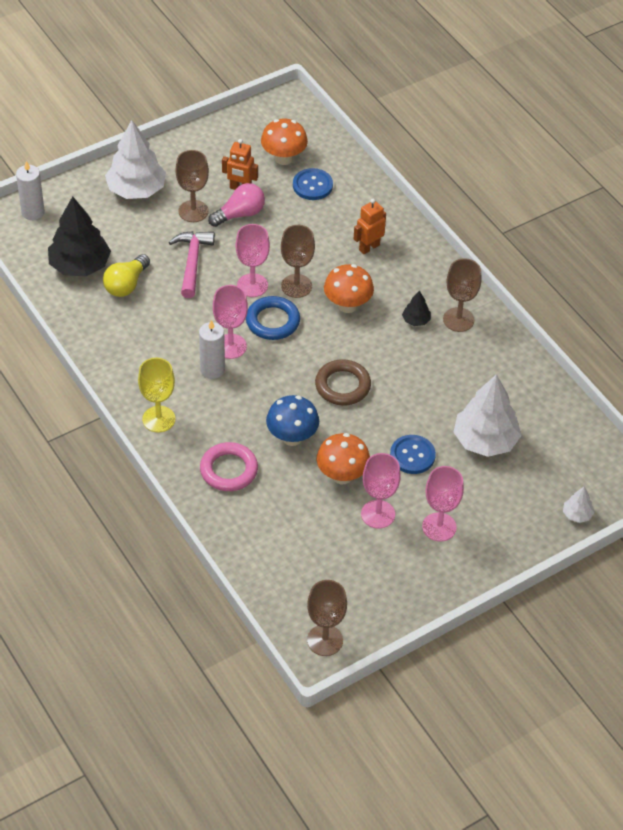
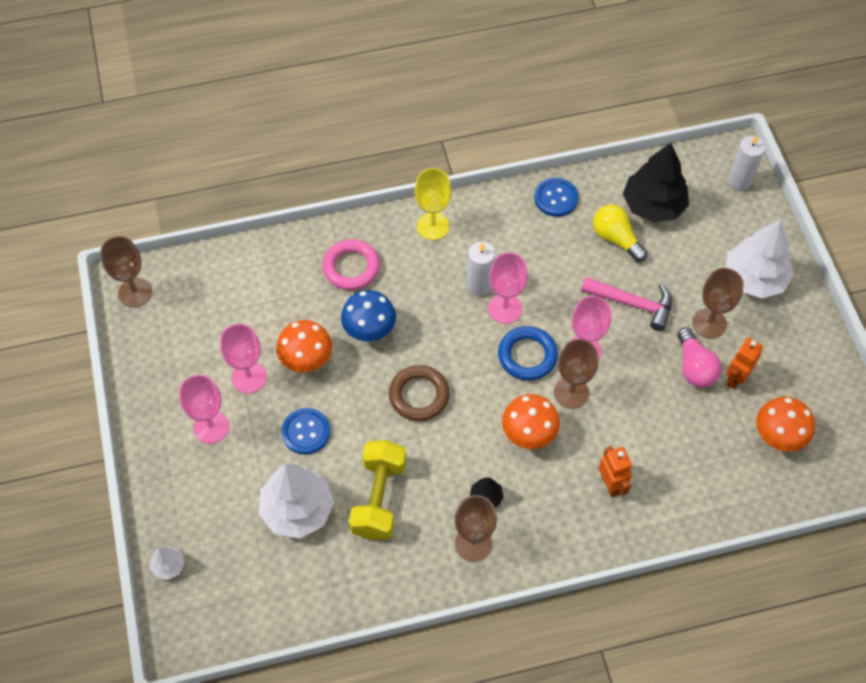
camera: 110 degrees right, 10 degrees up
blue button [293,168,333,200] -> blue button moved to [534,178,578,217]
none -> yellow dumbbell [349,440,406,540]

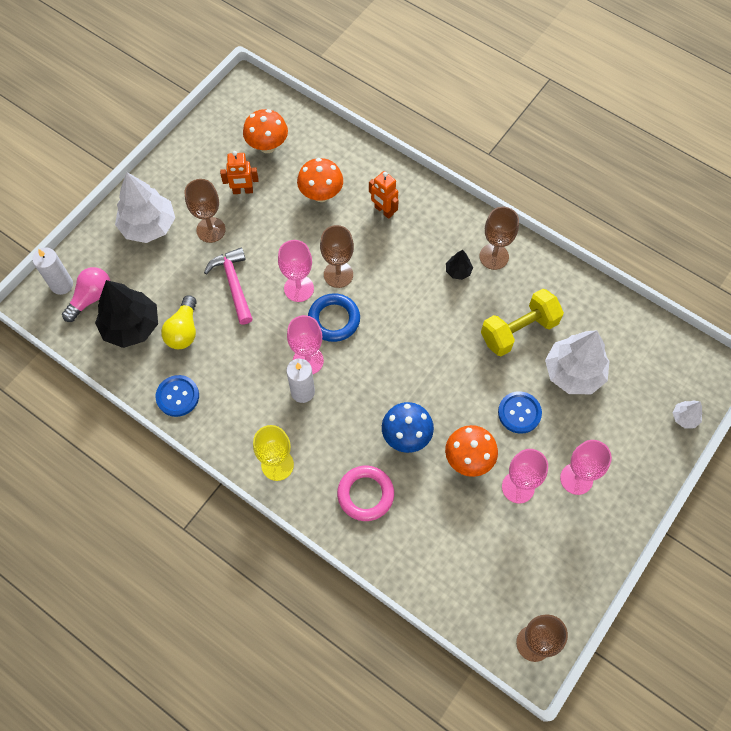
camera: 130 degrees left, 5 degrees up
brown ring [389,365,449,421] -> none
orange mushroom [502,394,560,449] -> orange mushroom moved to [297,158,343,202]
orange robot [599,446,632,497] -> orange robot turned 75 degrees counterclockwise [369,171,399,219]
pink light bulb [677,327,721,387] -> pink light bulb moved to [62,267,110,322]

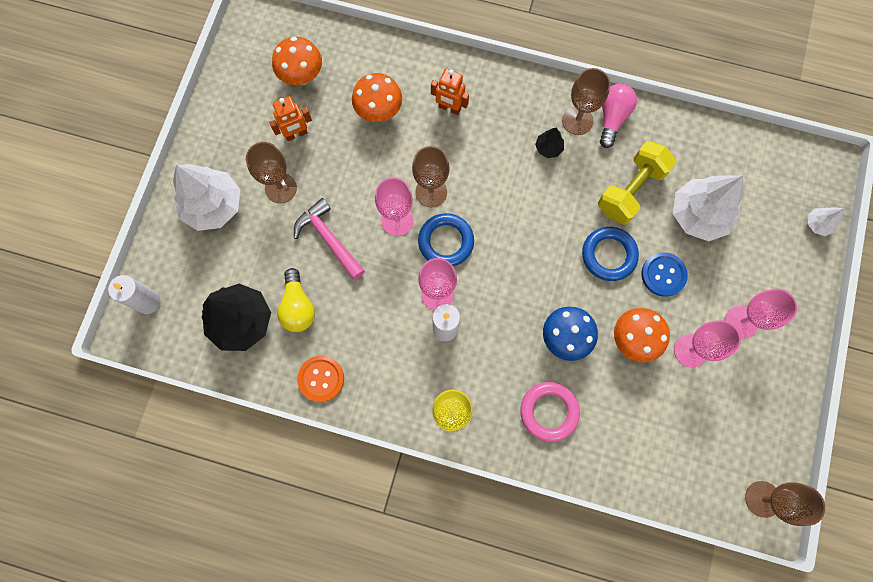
camera: 20 degrees left, 10 degrees up
pink light bulb [62,267,110,322] -> pink light bulb moved to [600,84,637,148]
blue button [155,375,199,417] -> orange button [297,356,344,402]
none -> blue ring [582,227,639,281]

